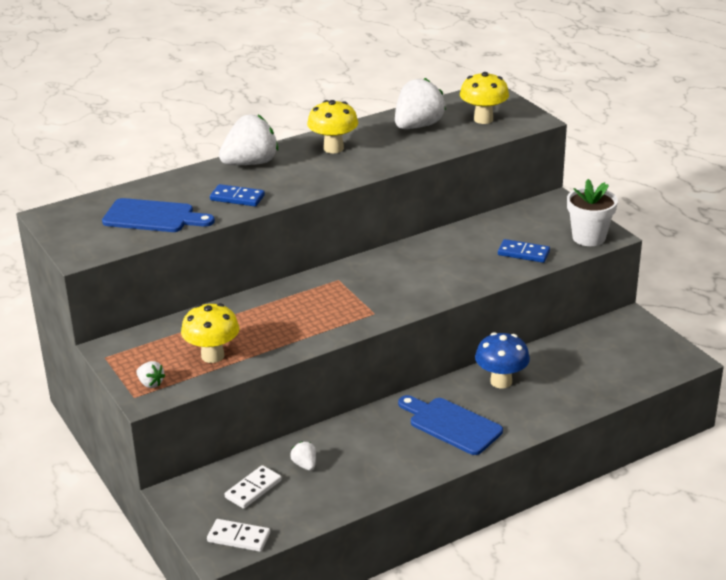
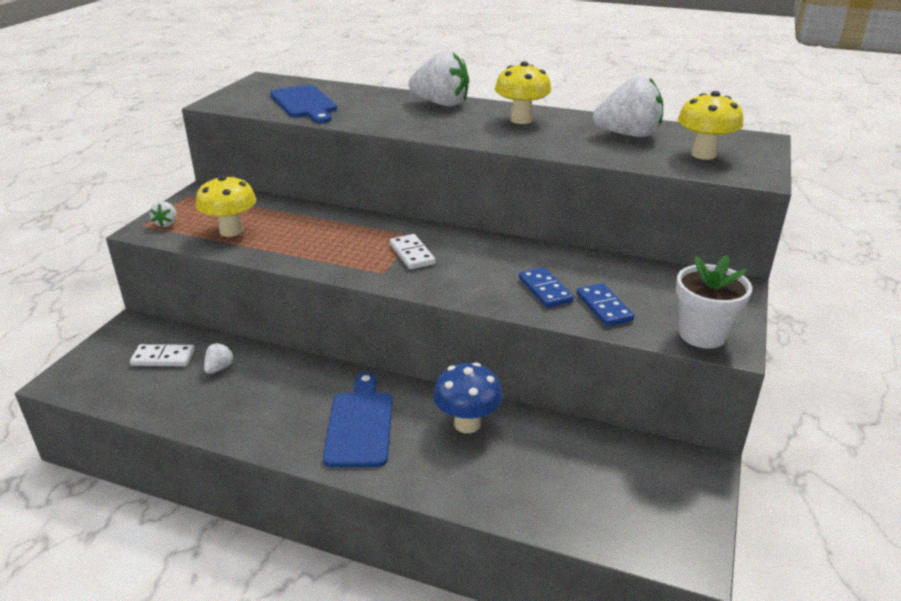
camera: 50 degrees right, 0 degrees up
white domino [207,519,270,552] -> white domino moved to [390,234,435,269]
blue domino [210,184,265,206] -> blue domino moved to [519,267,574,308]

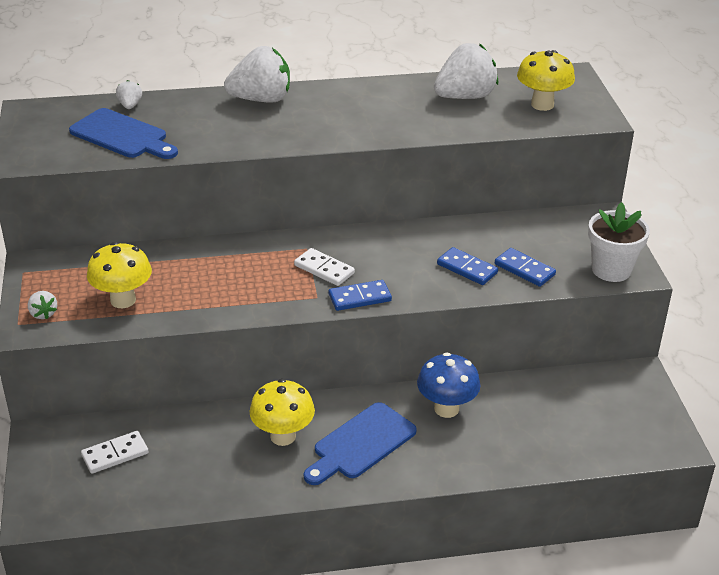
camera: 30 degrees left, 5 degrees up
white strawberry [204,343,234,374] -> white strawberry moved to [116,80,142,109]
blue cutting board [323,372,393,467] -> blue cutting board turned 105 degrees counterclockwise [304,402,417,485]
yellow mushroom [495,61,551,124] -> yellow mushroom moved to [249,379,315,446]
none -> blue domino [329,280,392,311]

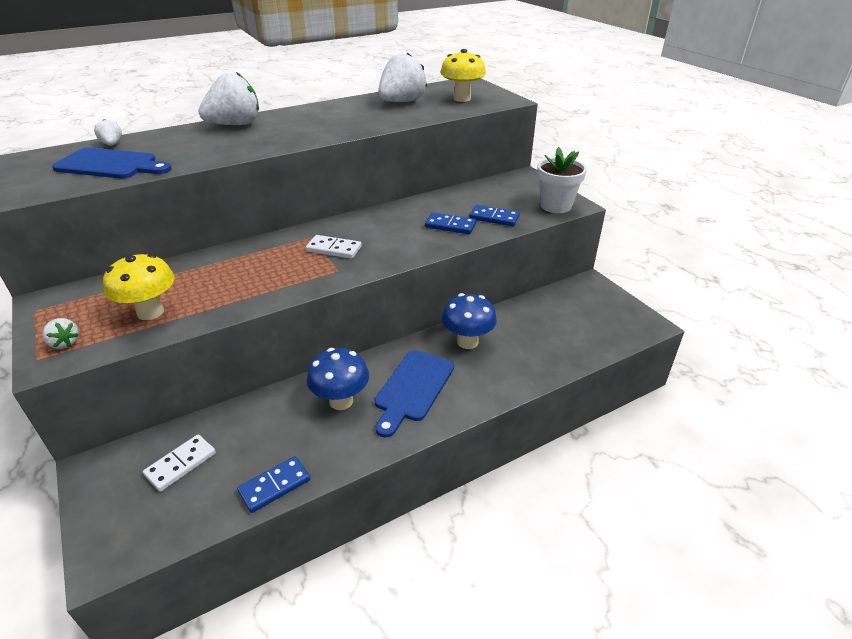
camera: 20 degrees left, 0 degrees up
yellow mushroom [249,379,315,446] -> blue mushroom [307,348,369,410]
blue domino [329,280,392,311] -> blue domino moved to [237,456,310,513]

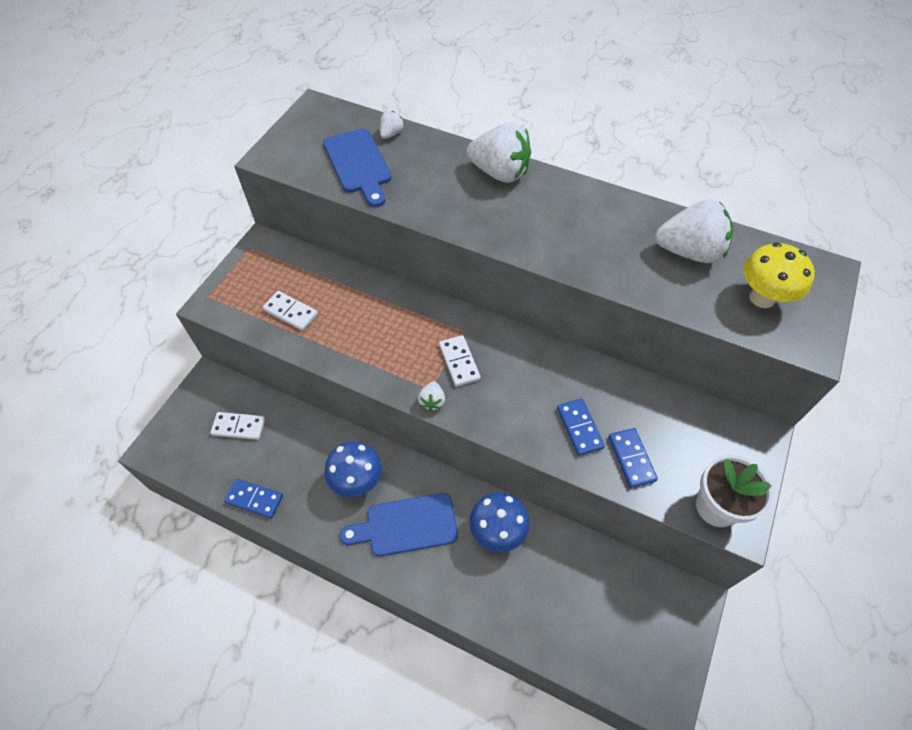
camera: 55 degrees right, 20 degrees up
white strawberry [42,318,79,349] -> white strawberry moved to [418,381,445,411]
yellow mushroom [103,254,175,320] -> white domino [263,291,318,331]

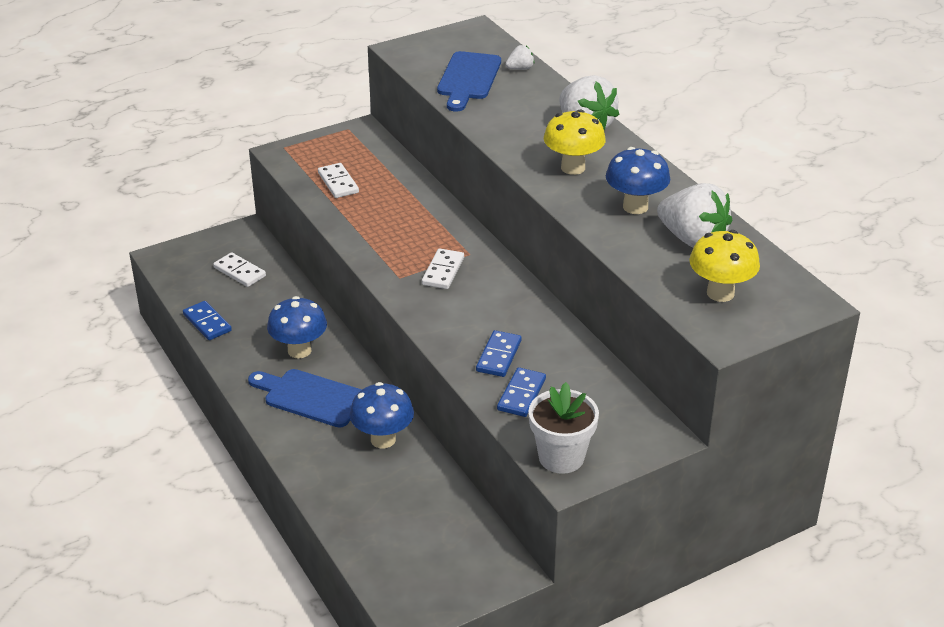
camera: 35 degrees right, 20 degrees down
white strawberry [418,381,445,411] -> none
none -> yellow mushroom [544,110,606,175]
none -> blue mushroom [606,147,670,214]

